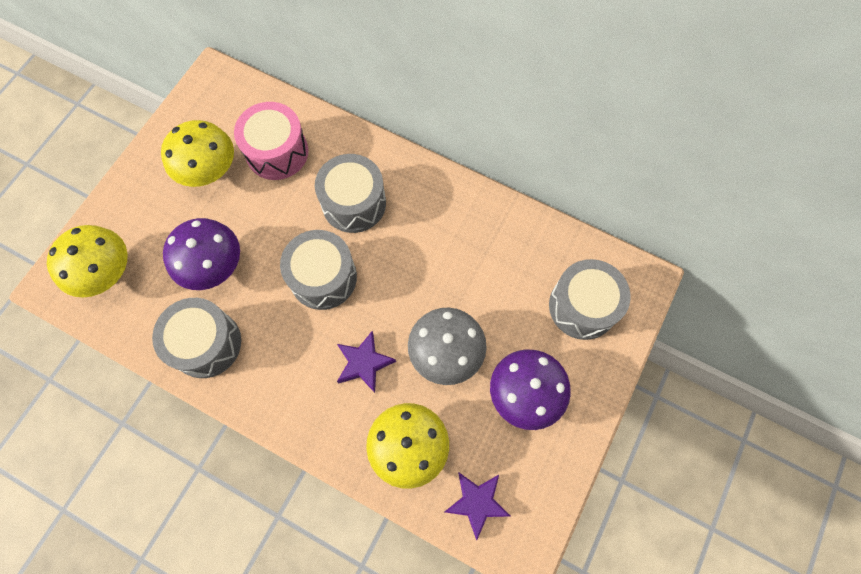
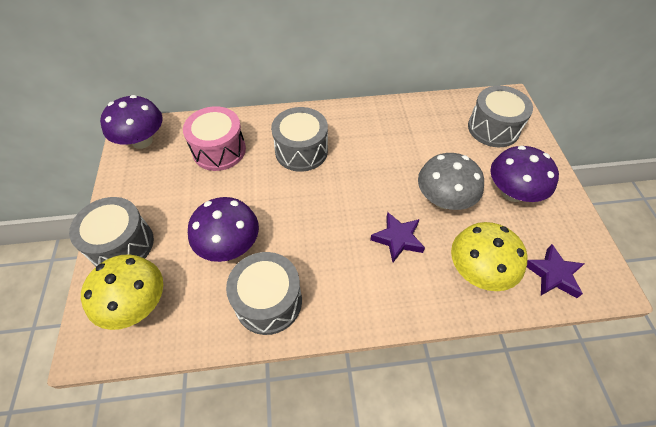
camera: 35 degrees left, 15 degrees down
yellow mushroom [161,120,234,187] -> none
grey drum [280,230,357,310] -> grey drum moved to [69,197,154,267]
none -> purple mushroom [100,95,163,149]

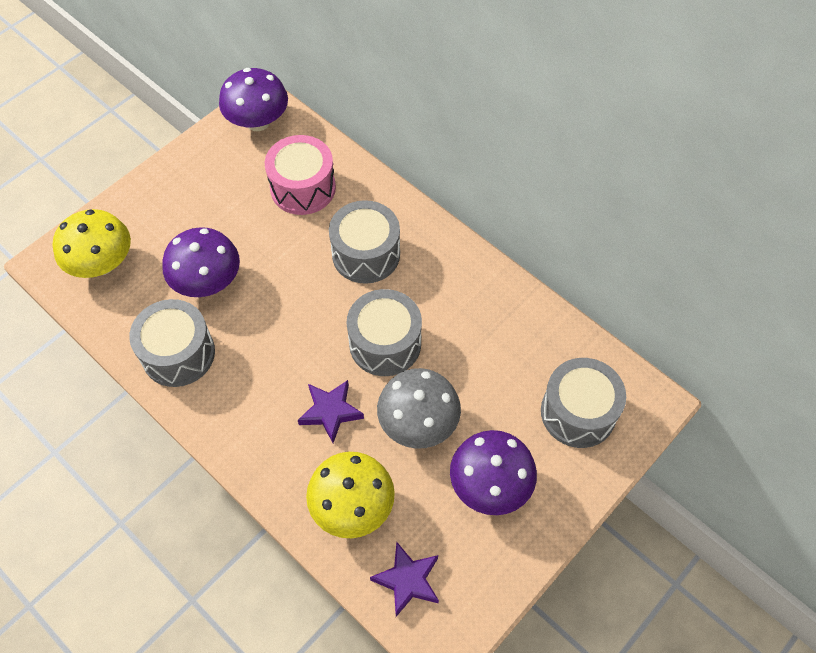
camera: 50 degrees right, 5 degrees up
grey drum [69,197,154,267] -> grey drum moved to [346,289,422,376]

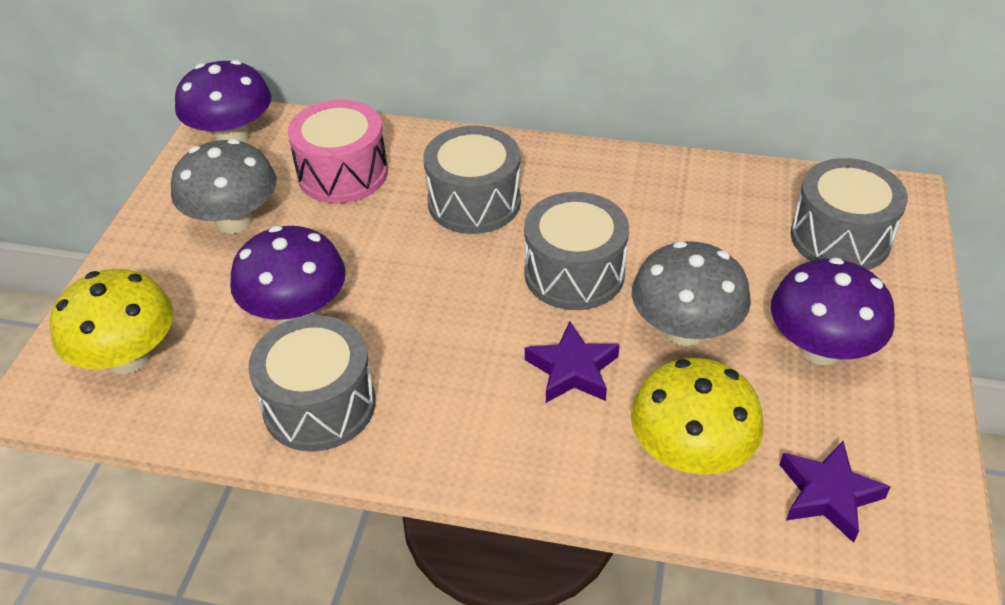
camera: 30 degrees left, 15 degrees down
none -> grey mushroom [171,139,276,234]

